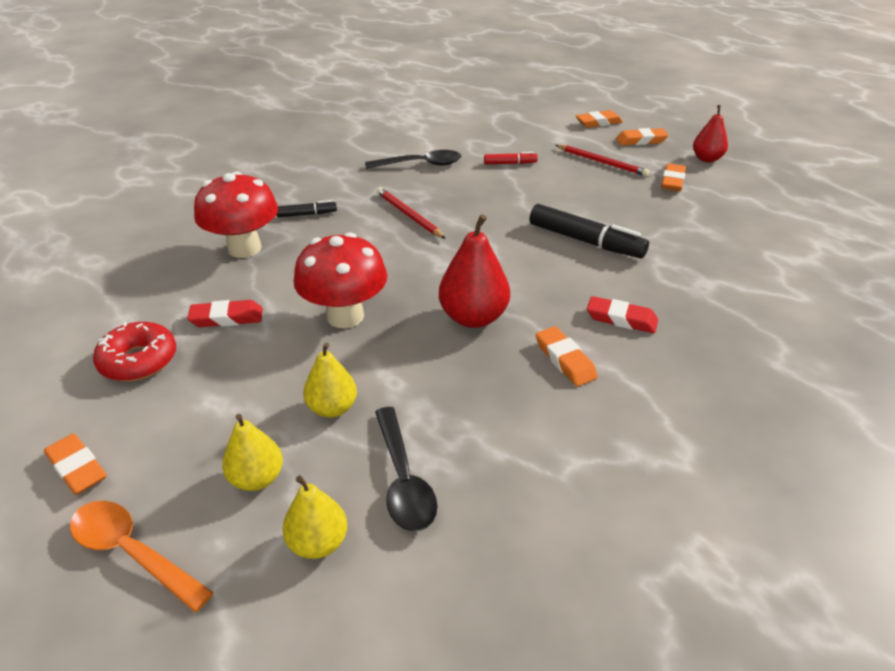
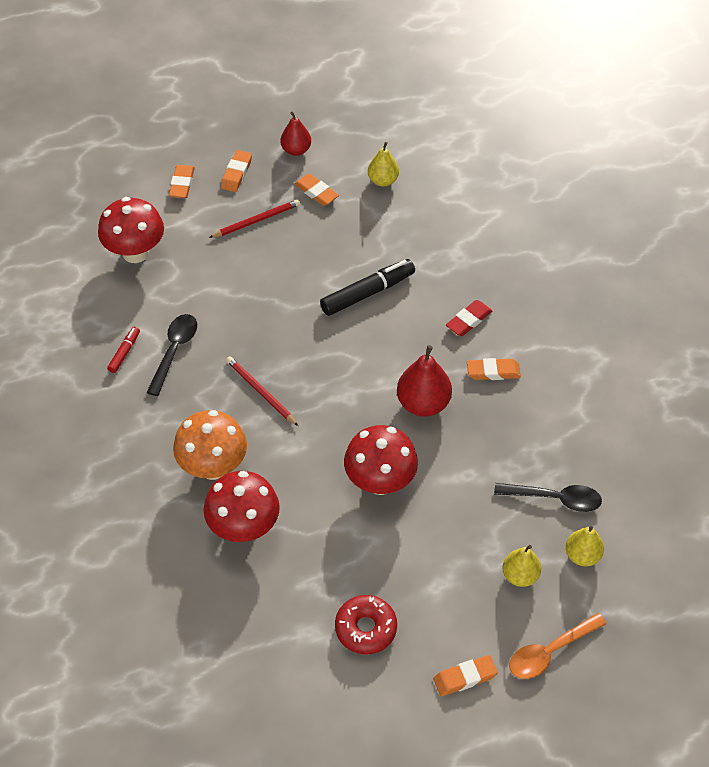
camera: 65 degrees left, 15 degrees up
red eraser [187,300,263,327] -> none
black marker [277,200,337,217] -> orange mushroom [173,410,247,480]
yellow pear [303,343,357,418] -> yellow pear moved to [368,142,399,187]
red pencil [377,188,446,239] -> red pencil turned 60 degrees clockwise [226,356,298,426]
red marker [484,152,538,164] -> red marker moved to [107,327,140,373]
none -> red mushroom [98,197,164,263]

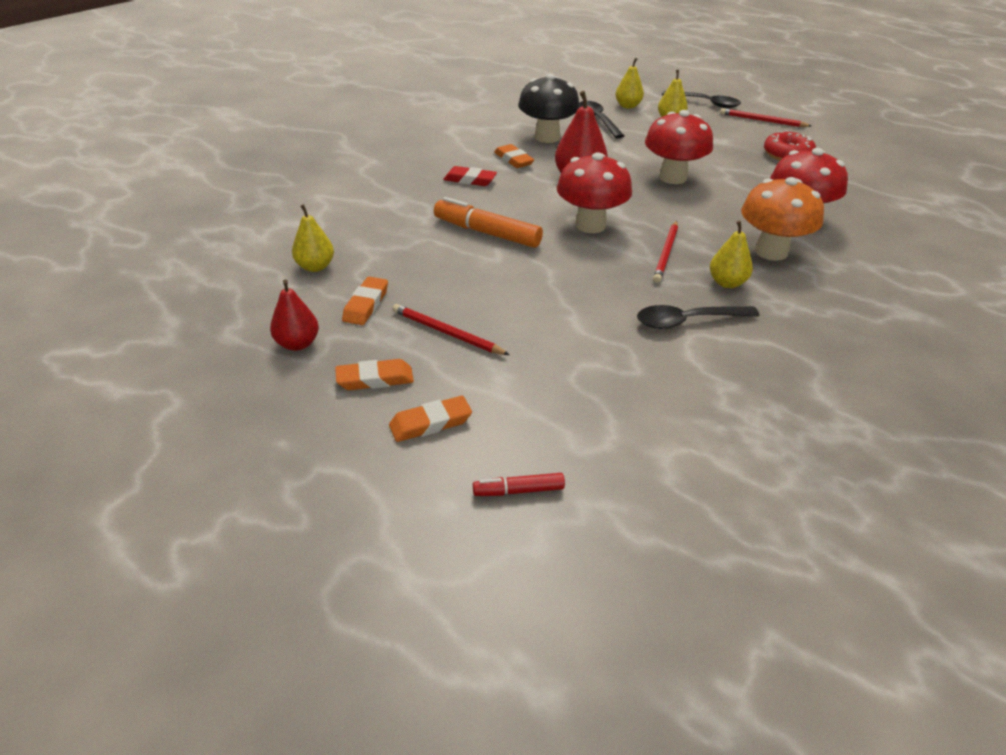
camera: 120 degrees left, 15 degrees down
red mushroom [98,197,164,263] -> red mushroom moved to [557,152,632,233]
red marker [107,327,140,373] -> red marker moved to [473,473,565,496]
black marker [320,259,415,316] -> orange marker [434,197,543,248]
orange eraser [433,655,498,696] -> red pencil [720,108,811,127]
orange spoon [509,613,606,679] -> black spoon [662,91,741,108]
none -> black mushroom [518,74,580,143]
none -> yellow pear [710,221,753,288]

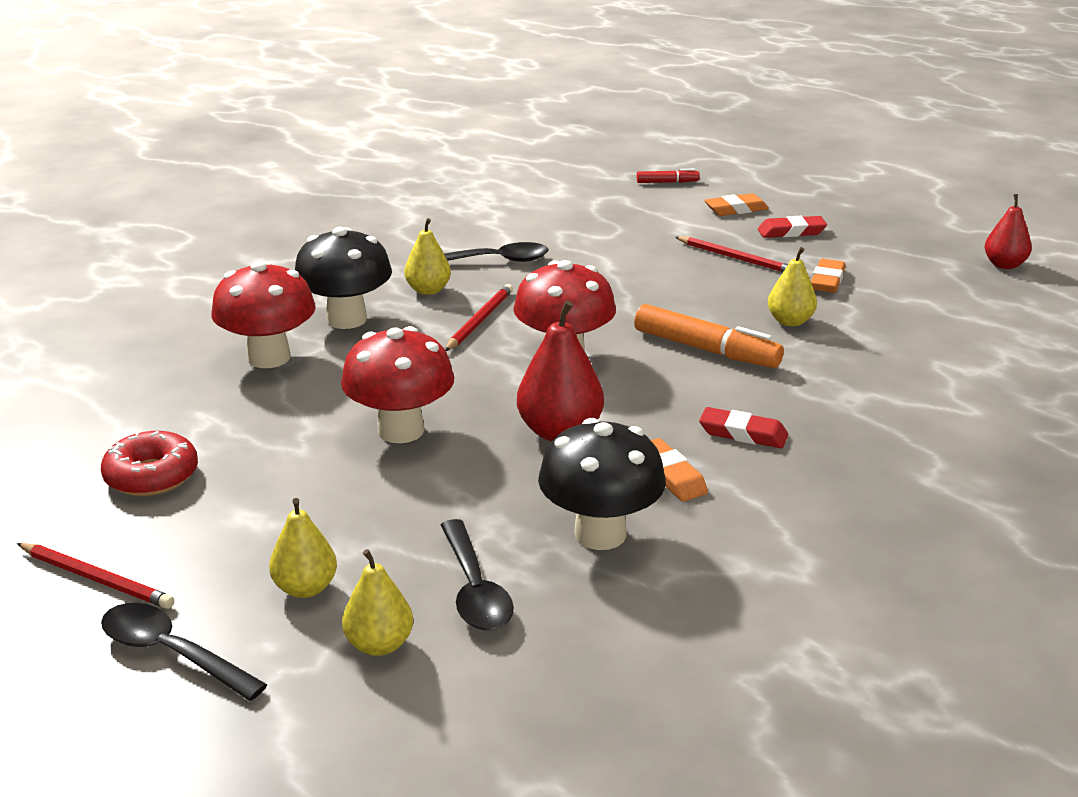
camera: 175 degrees left, 10 degrees down
red pear [270,279,319,351] -> red pear moved to [985,194,1032,269]
yellow pear [292,204,334,272] -> yellow pear moved to [768,247,817,326]
orange eraser [335,359,414,390] -> red eraser [758,216,827,238]
orange mushroom [741,177,824,261] -> black mushroom [295,227,392,329]

